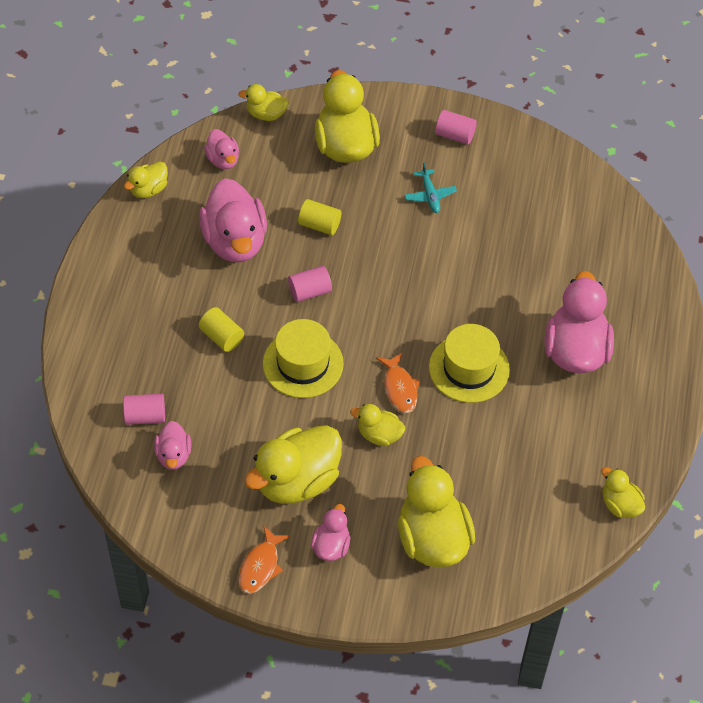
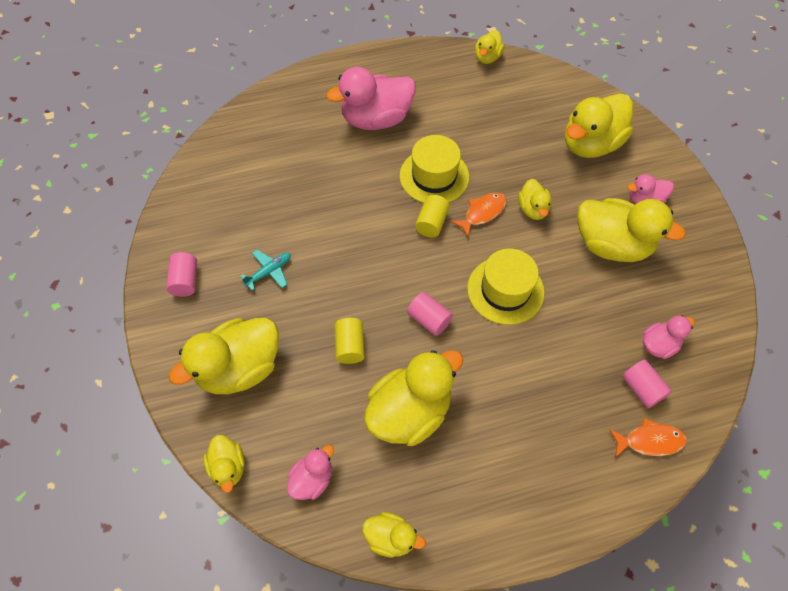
camera: 115 degrees left, 5 degrees up
pink duck [199,178,267,262] -> yellow duck [364,350,463,446]
yellow cylinder [199,307,244,352] -> yellow cylinder moved to [415,195,450,237]
orange fish [238,526,290,594] -> orange fish moved to [609,418,687,457]

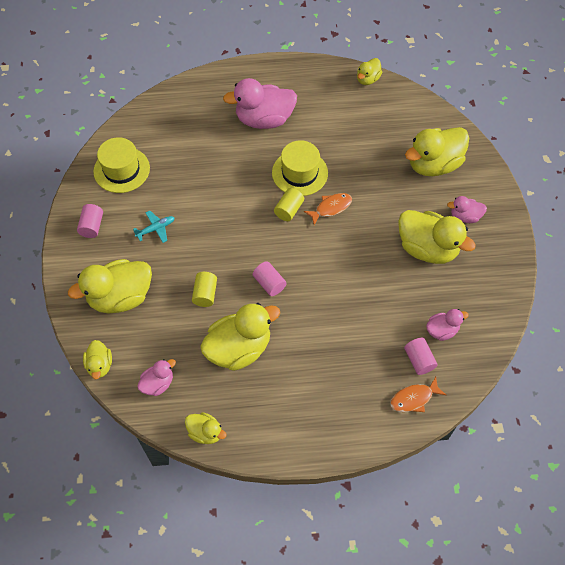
camera: 10 degrees right, 0 degrees up
yellow hat [467,248,544,325] -> yellow hat moved to [93,137,150,193]
yellow duck [518,179,551,220] -> none
orange fish [609,418,687,457] -> orange fish turned 150 degrees clockwise [390,377,446,412]

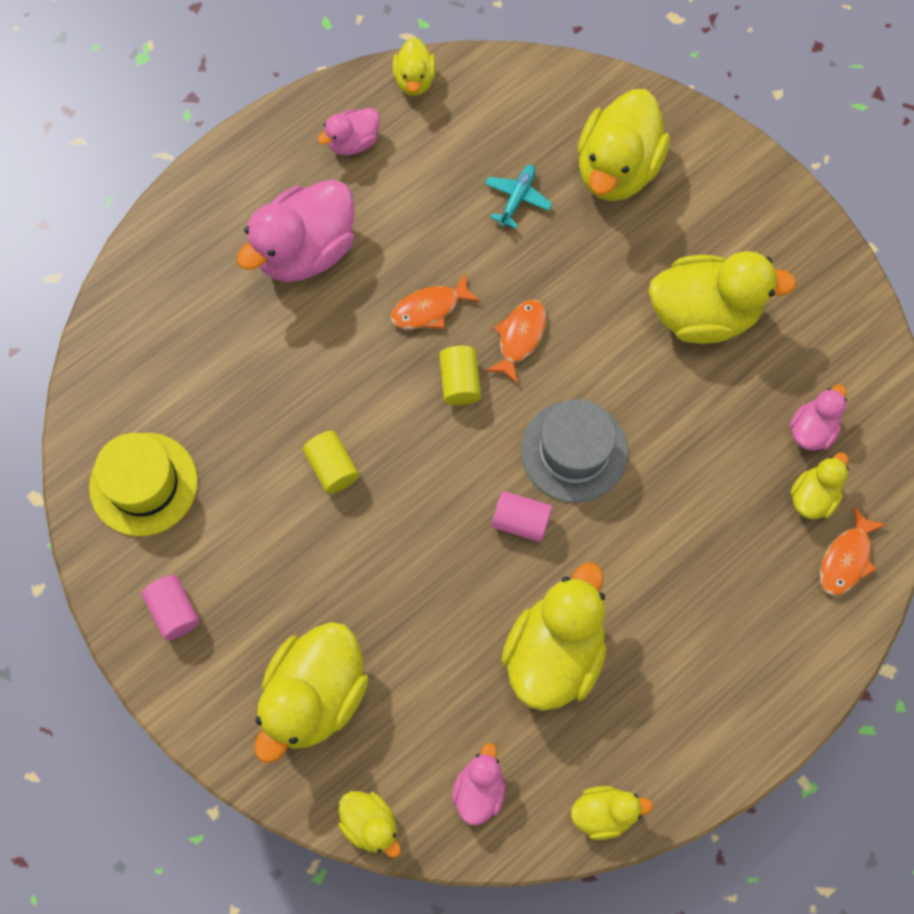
camera: 35 degrees left, 10 degrees up
turquoise plane [133,211,175,243] -> turquoise plane moved to [485,165,552,229]
yellow cylinder [192,272,217,307] -> yellow cylinder moved to [303,431,359,494]
yellow hat [272,140,328,196] -> orange fish [390,272,481,329]
pink cylinder [404,338,438,375] -> yellow duck [790,452,849,519]
pink duck [447,196,487,223] -> pink duck moved to [318,108,380,155]
none -> grey hat [521,399,628,503]

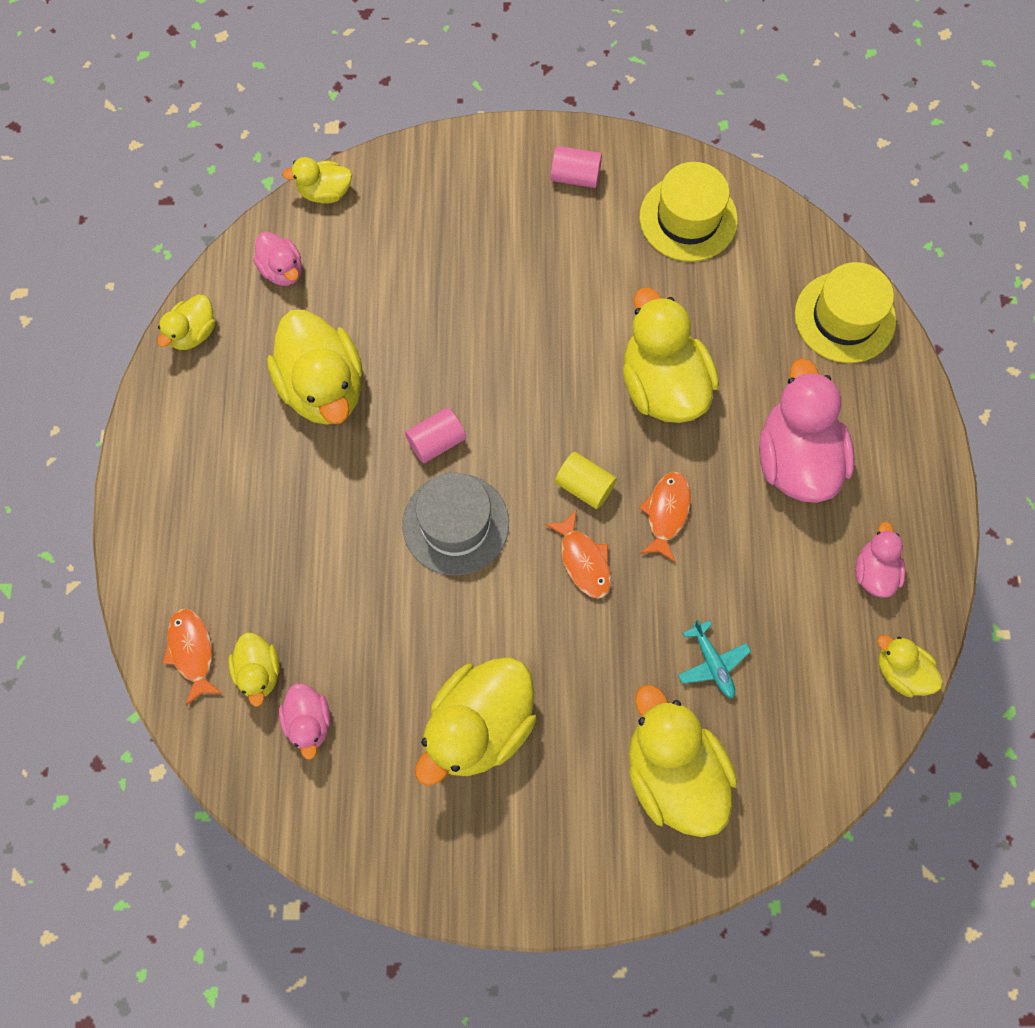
camera: 130 degrees right, 0 degrees up
yellow duck [254,622,369,763] -> yellow duck moved to [623,287,719,423]
yellow cylinder [303,431,359,494] -> none
none -> yellow hat [795,262,896,363]

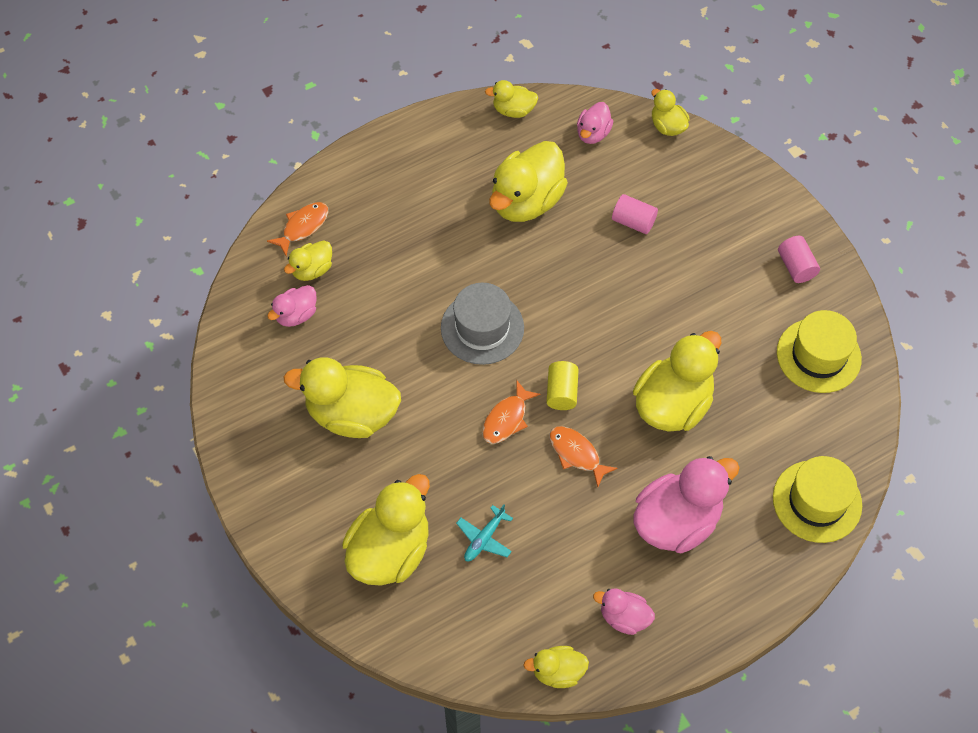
camera: 60 degrees right, 10 degrees down
pink cylinder [405,407,466,463] -> pink cylinder moved to [612,194,658,234]
orange fish [639,472,691,562] -> orange fish turned 120 degrees counterclockwise [550,426,618,487]
pink duck [855,522,906,598] -> pink duck turned 135 degrees counterclockwise [593,588,655,635]
yellow duck [877,635,943,697] -> yellow duck turned 105 degrees counterclockwise [523,646,589,688]

